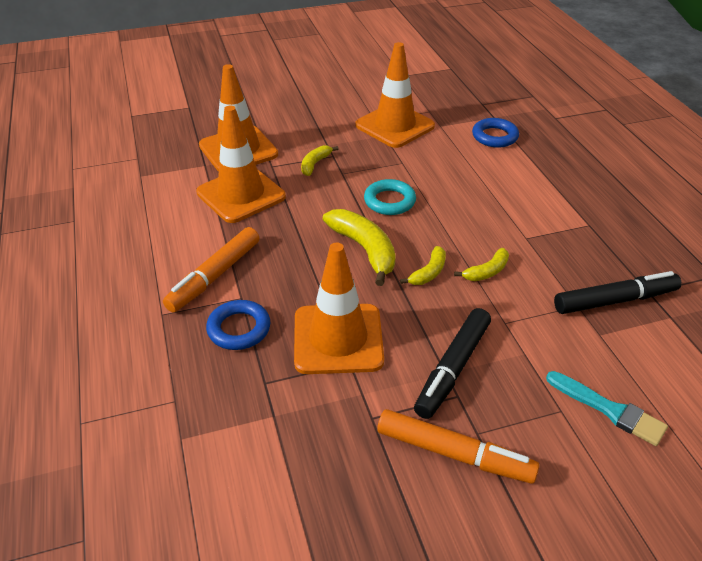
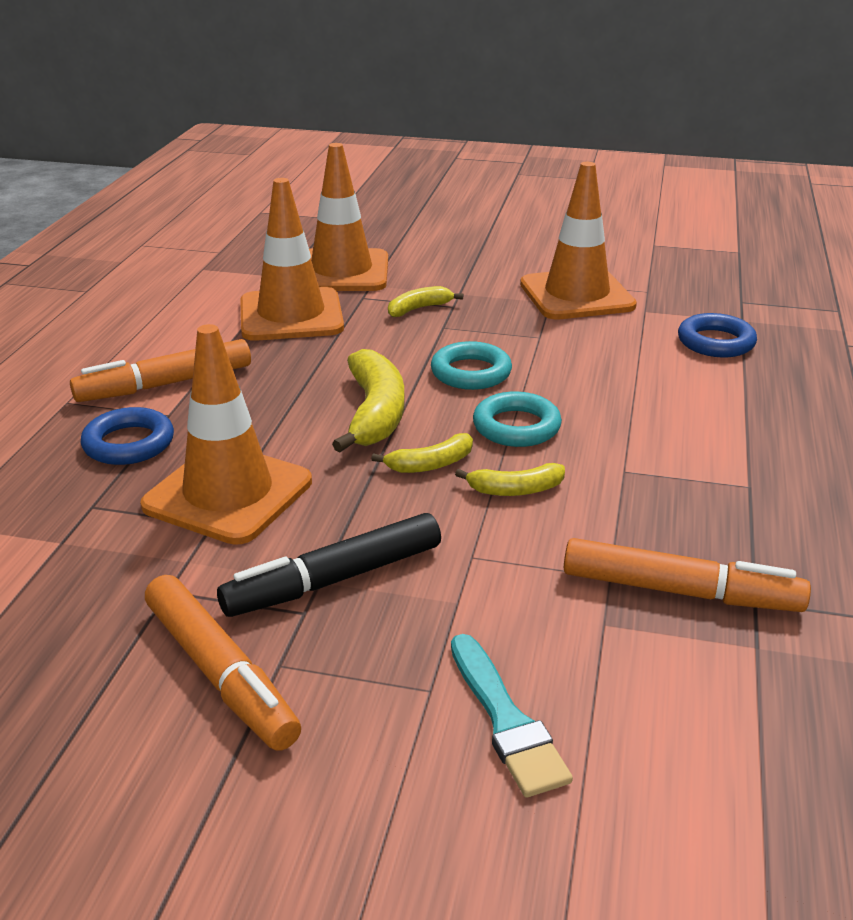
camera: 30 degrees right, 10 degrees down
black marker [554,271,681,314] -> orange marker [564,538,811,612]
none -> turquoise ring [473,392,562,447]

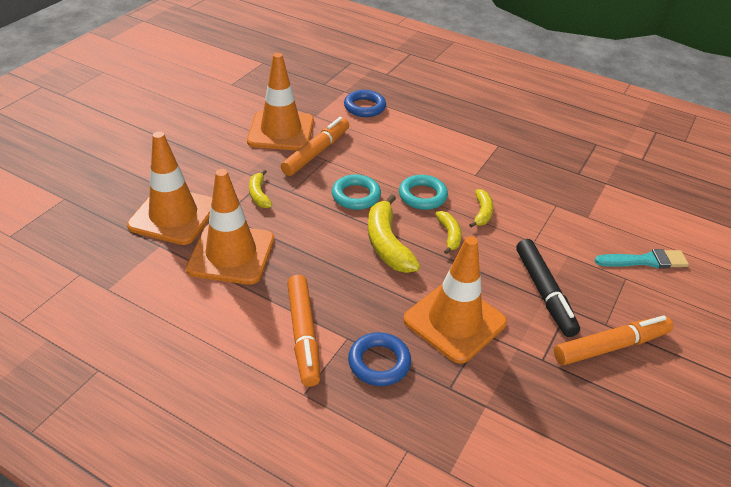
camera: 75 degrees left, 10 degrees up
yellow banana [332,349,404,452] -> yellow banana turned 120 degrees counterclockwise [368,194,420,273]
orange marker [564,538,811,612] -> orange marker moved to [281,117,349,176]

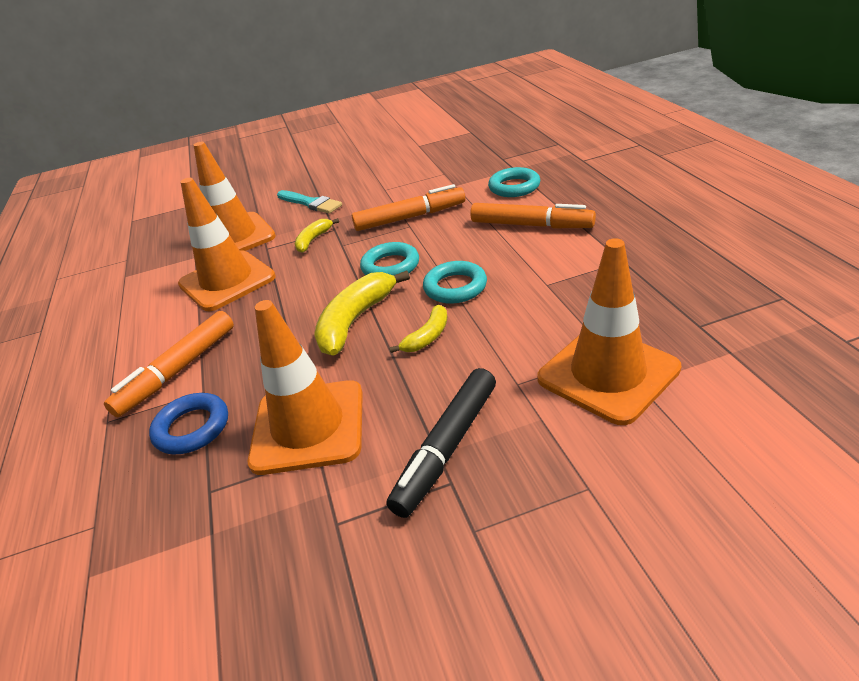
camera: 50 degrees right, 5 degrees down
orange traffic cone [247,53,314,151] -> orange traffic cone moved to [537,238,682,425]
blue ring [344,90,386,117] -> turquoise ring [488,167,540,197]
yellow banana [469,189,493,228] -> none
orange marker [554,315,673,365] -> orange marker moved to [470,203,596,228]
turquoise brush [595,249,689,268] -> turquoise brush moved to [277,190,342,214]

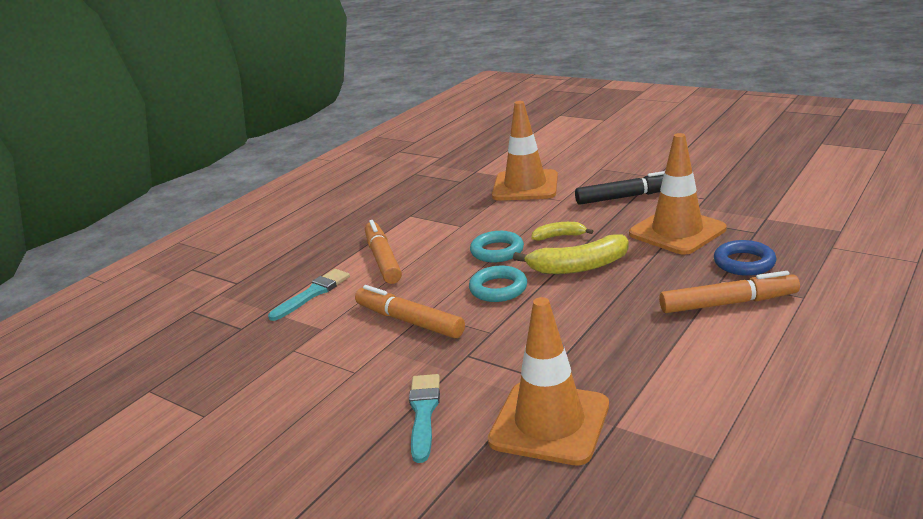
camera: 130 degrees left, 10 degrees down
orange traffic cone [178,178,276,311] -> none
yellow banana [294,218,339,253] -> none
turquoise ring [488,167,540,197] -> turquoise brush [268,269,350,321]

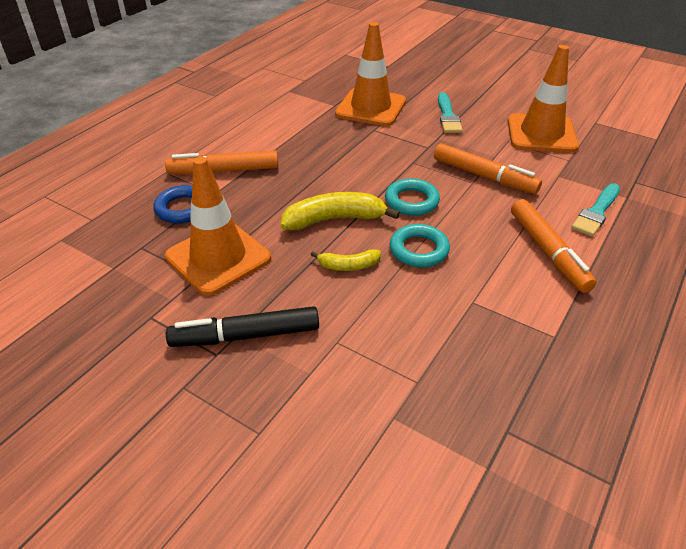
camera: 175 degrees right, 15 degrees up
orange traffic cone [492,101,558,201] -> orange traffic cone moved to [508,45,579,153]

